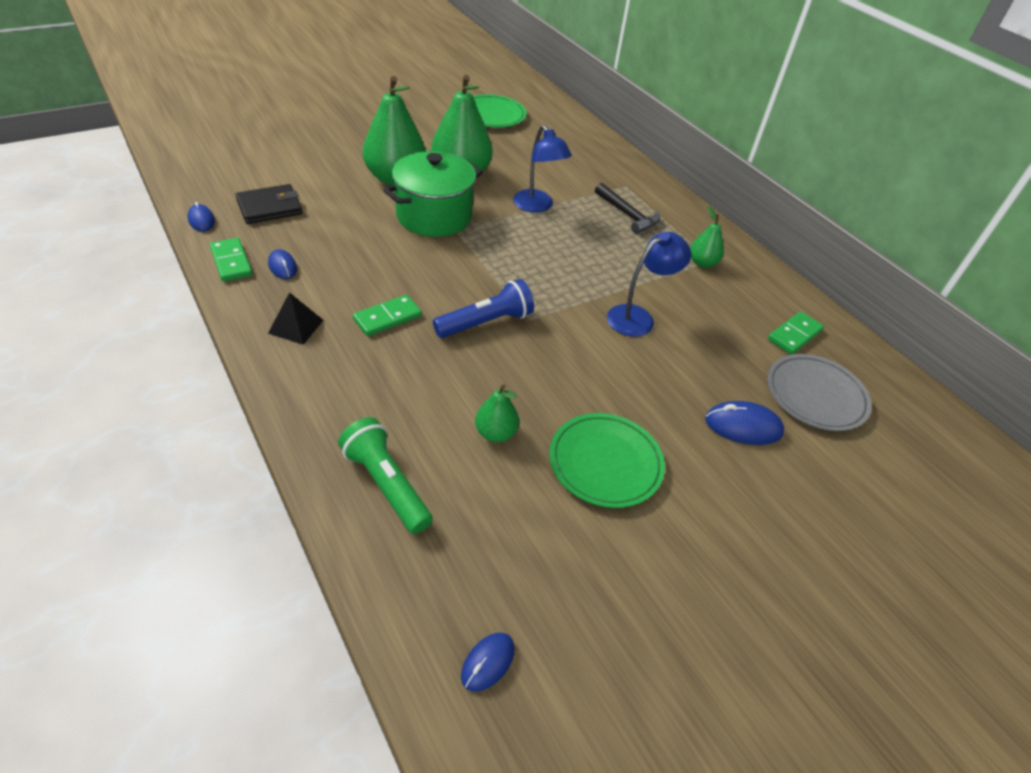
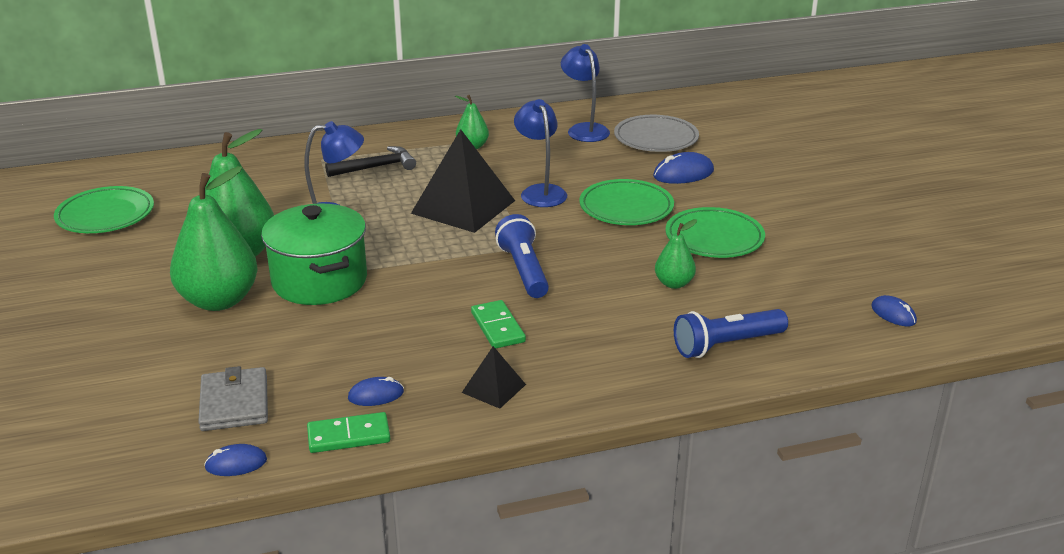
camera: 70 degrees left, 15 degrees down
black wallet [236,184,303,224] -> grey wallet [198,366,268,431]
green flashlight [338,417,433,534] -> blue flashlight [674,309,788,358]
blue mouse [705,401,784,445] -> blue mouse turned 45 degrees clockwise [653,152,714,184]
green domino [768,312,824,355] -> blue lamp [561,44,610,142]
none -> black pyramid [411,129,515,233]
none -> green plate [579,179,674,225]

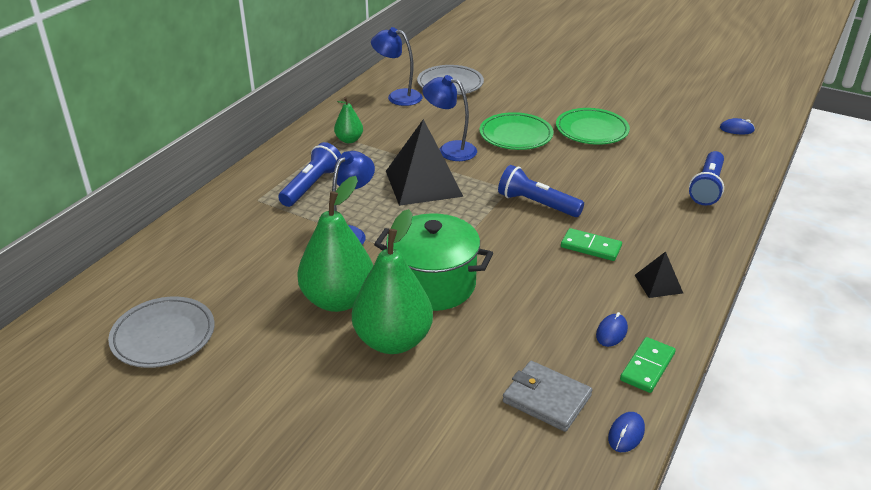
camera: 45 degrees left, 5 degrees up
green plate [54,186,154,233] -> grey plate [108,296,215,368]
black hammer [325,146,416,177] -> blue flashlight [278,142,341,207]
blue mouse [653,152,714,184] -> none
green pear [655,219,697,289] -> none

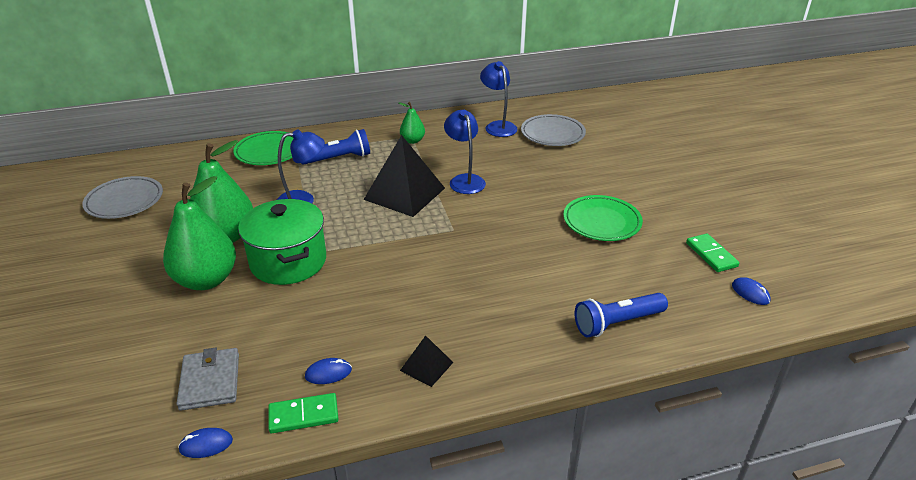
camera: 45 degrees right, 0 degrees up
green plate [479,112,553,150] -> green plate moved to [233,131,294,165]
blue flashlight [498,165,584,217] -> none
green domino [561,228,622,261] -> green domino moved to [686,233,739,272]

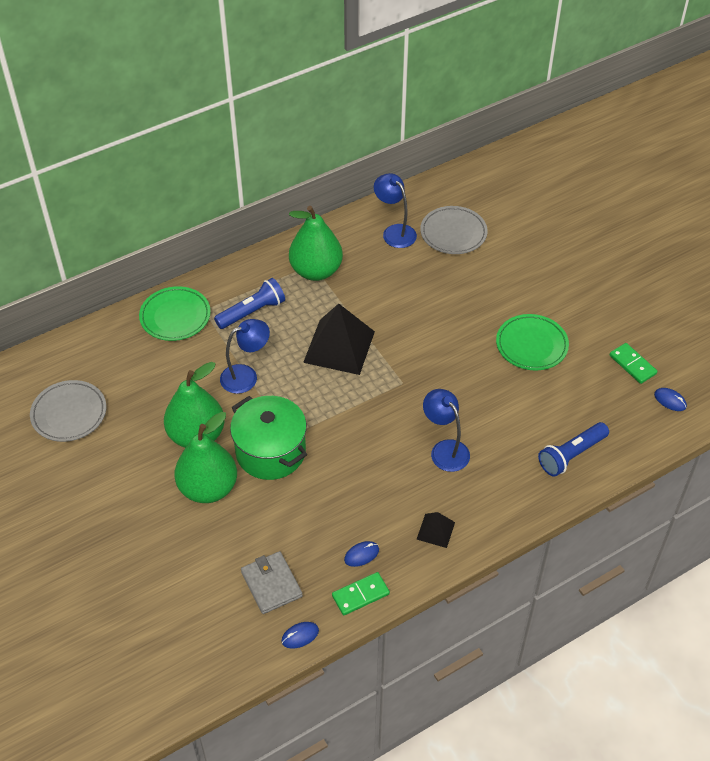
camera: 15 degrees left, 15 degrees up
green pear [399,102,425,144] -> green pear [289,206,343,281], size x2.01
blue lamp [444,110,486,194] -> blue lamp moved to [423,389,470,472]

